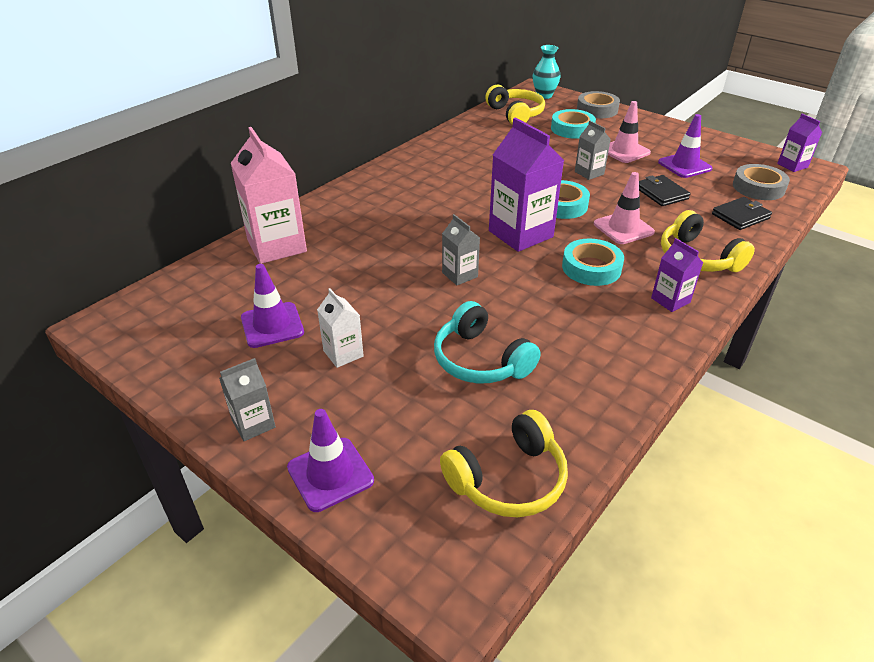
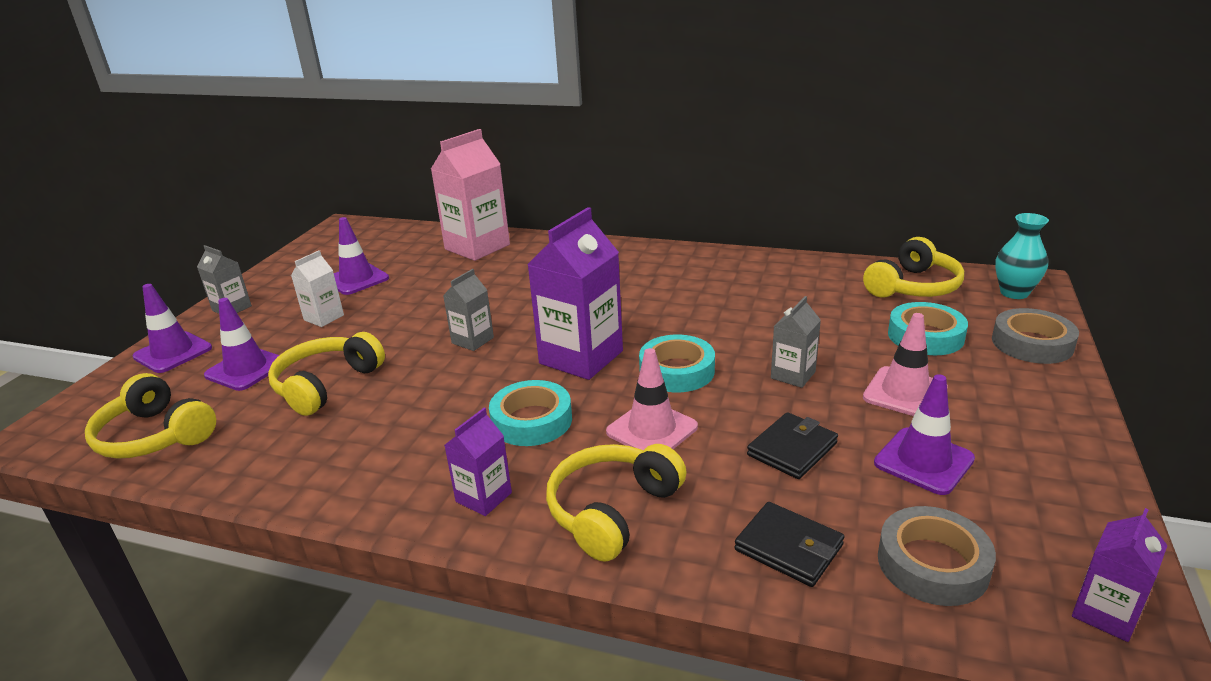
camera: 70 degrees right, 10 degrees down
turquoise headphones [434,301,541,384] -> yellow headphones [268,332,385,416]
none -> purple traffic cone [204,298,279,391]

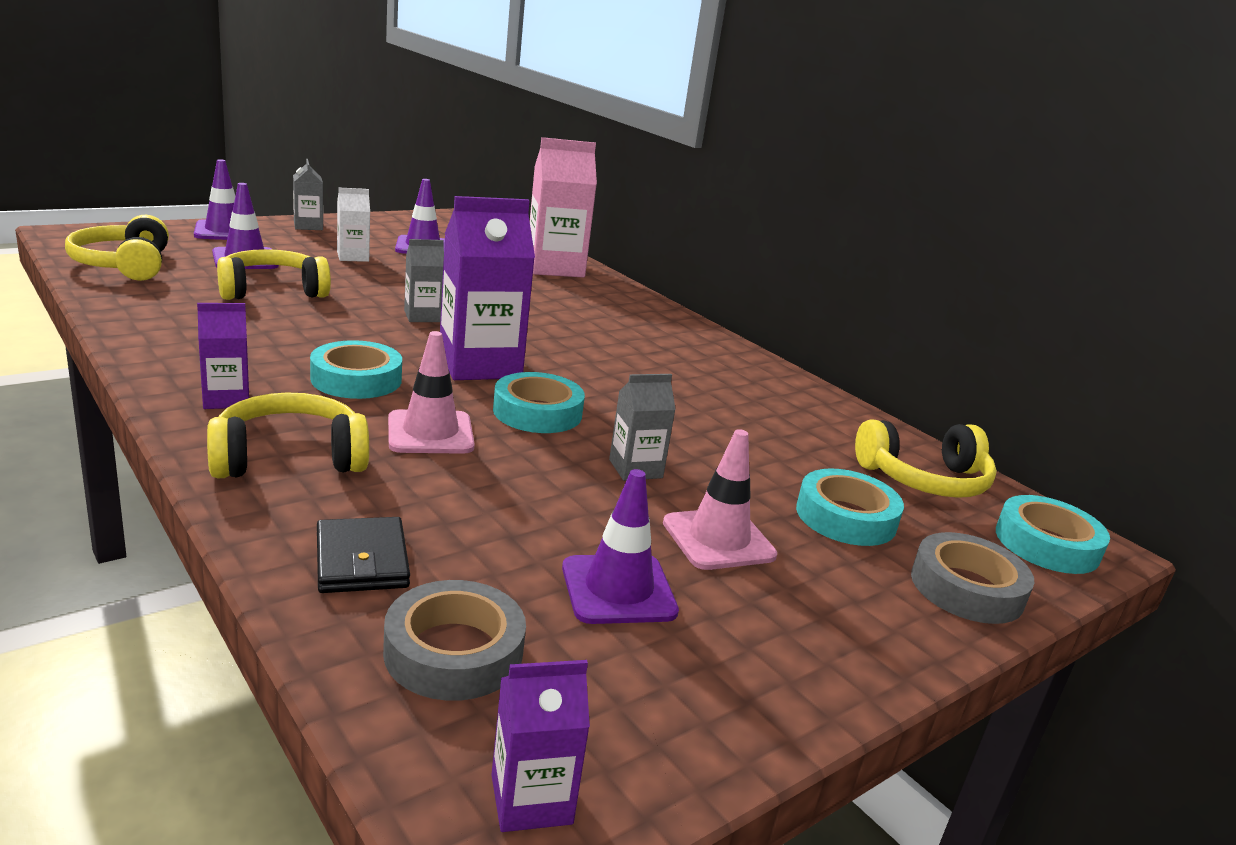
camera: 30 degrees right, 5 degrees down
black wallet [747,412,838,479] -> none
turquoise vase [995,213,1049,299] -> turquoise tape [996,495,1110,574]

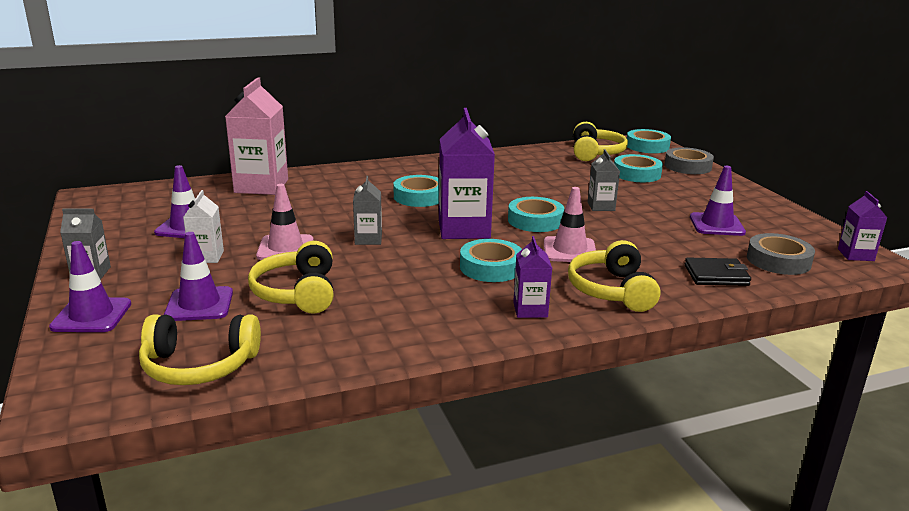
camera: 70 degrees left, 0 degrees up
pink traffic cone [663,429,777,570] -> pink traffic cone moved to [256,184,314,260]
none -> turquoise tape [394,175,439,207]

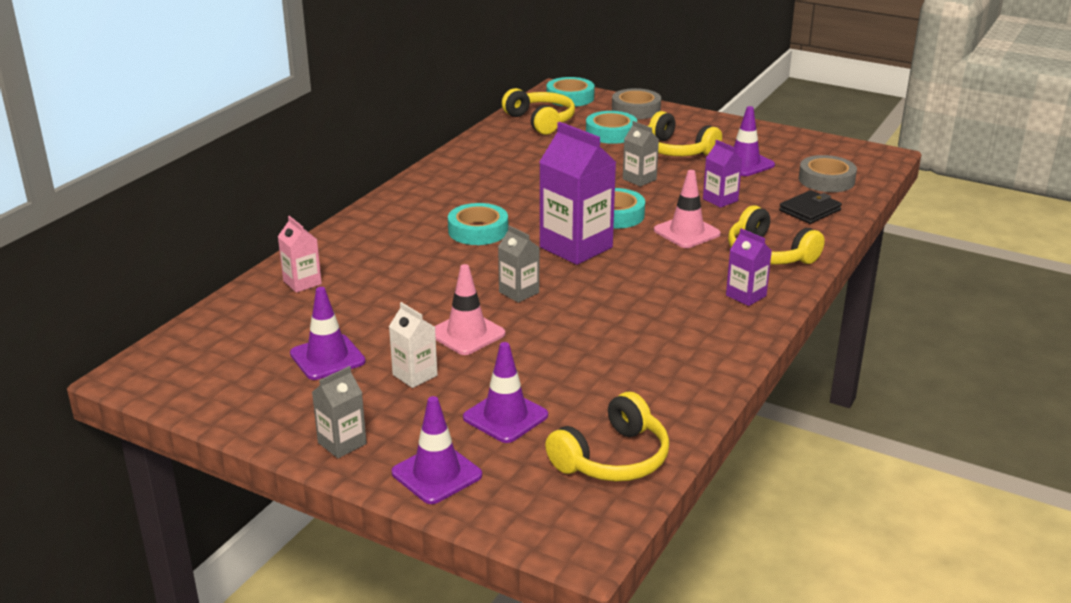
camera: 40 degrees left, 5 degrees up
pink carton [225,77,288,195] -> pink carton [278,216,322,293], size x0.52
yellow headphones [248,241,334,314] -> yellow headphones moved to [648,111,722,156]
turquoise tape [460,239,522,282] -> none
purple carton [838,191,887,261] -> purple carton moved to [703,140,742,208]

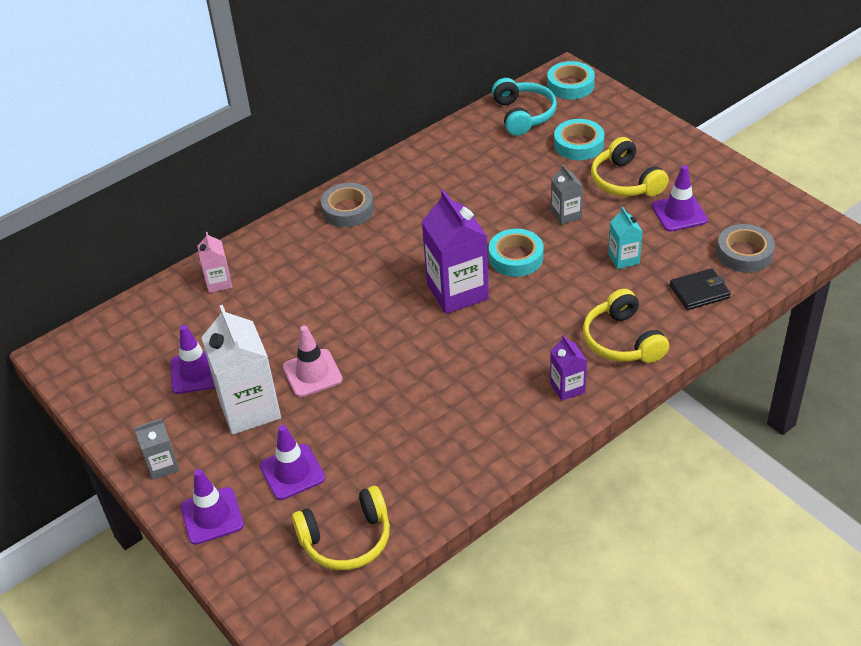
camera: 25 degrees right, 15 degrees up
white carton [389,302,437,388] -> white carton [201,305,281,435], size x1.93
turquoise tape [448,203,508,245] -> none
grey carton [498,225,540,303] -> none
yellow headphones [502,88,575,135] -> turquoise headphones [492,78,557,136]
grey tape [612,88,661,119] -> grey tape moved to [321,183,374,227]
pink traffic cone [654,170,721,248] -> none
purple carton [703,140,742,208] -> turquoise carton [608,207,643,269]

